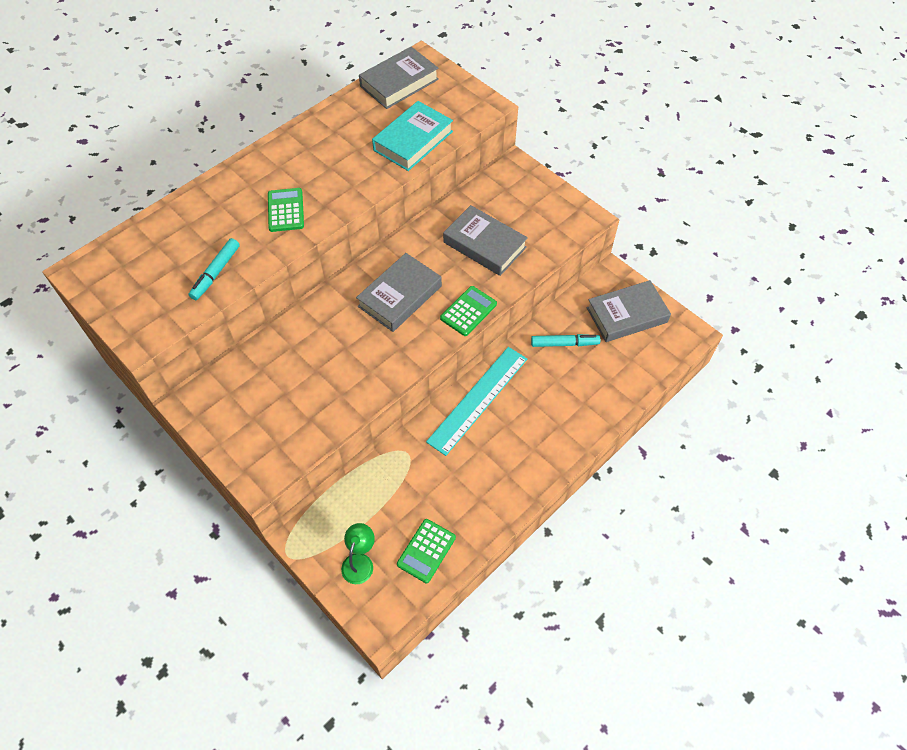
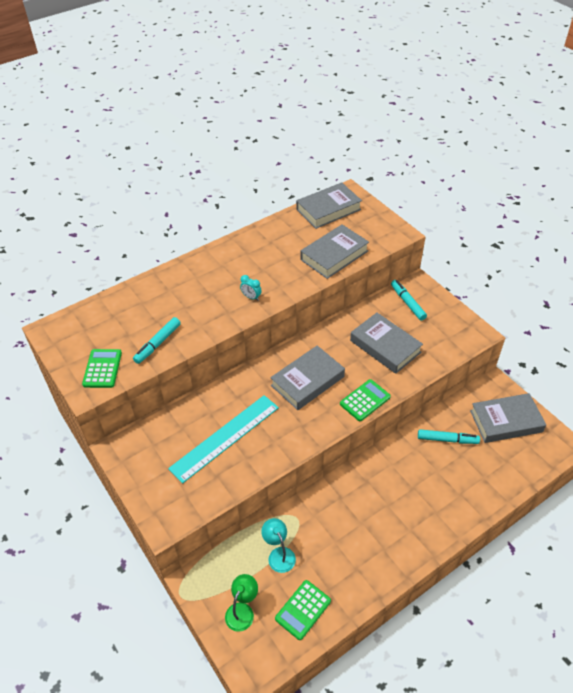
camera: 10 degrees right, 10 degrees down
green calculator [268,188,304,232] -> green calculator moved to [82,349,122,388]
turquoise book [372,101,453,171] -> grey book [300,224,369,279]
turquoise ruler [426,347,527,456] -> turquoise ruler moved to [168,395,279,484]
none -> turquoise clock [240,275,262,301]
none -> turquoise lamp [261,518,296,573]
none -> turquoise marker [391,280,427,321]

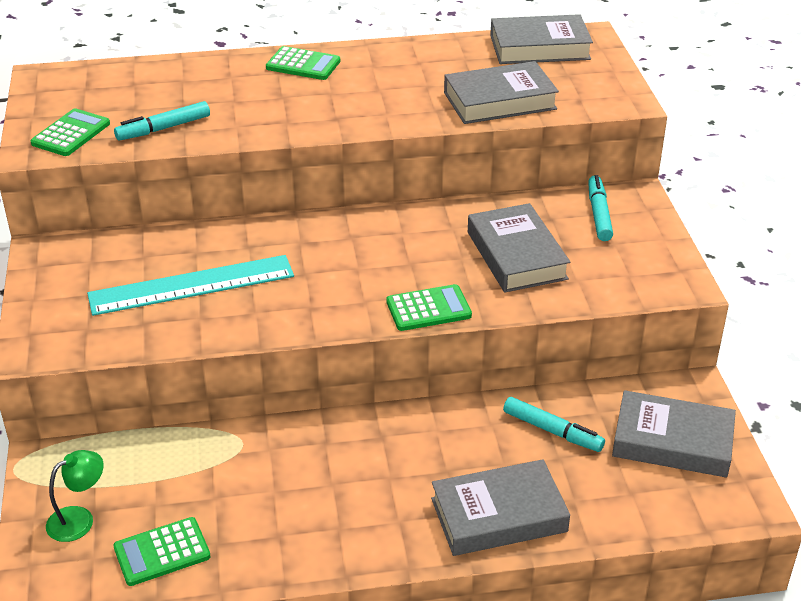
camera: 25 degrees right, 10 degrees down
turquoise clock [240,275,262,301] -> none
turquoise lamp [261,518,296,573] -> none
grey book [270,345,345,410] -> grey book moved to [431,459,570,556]
none -> green calculator [266,46,340,80]

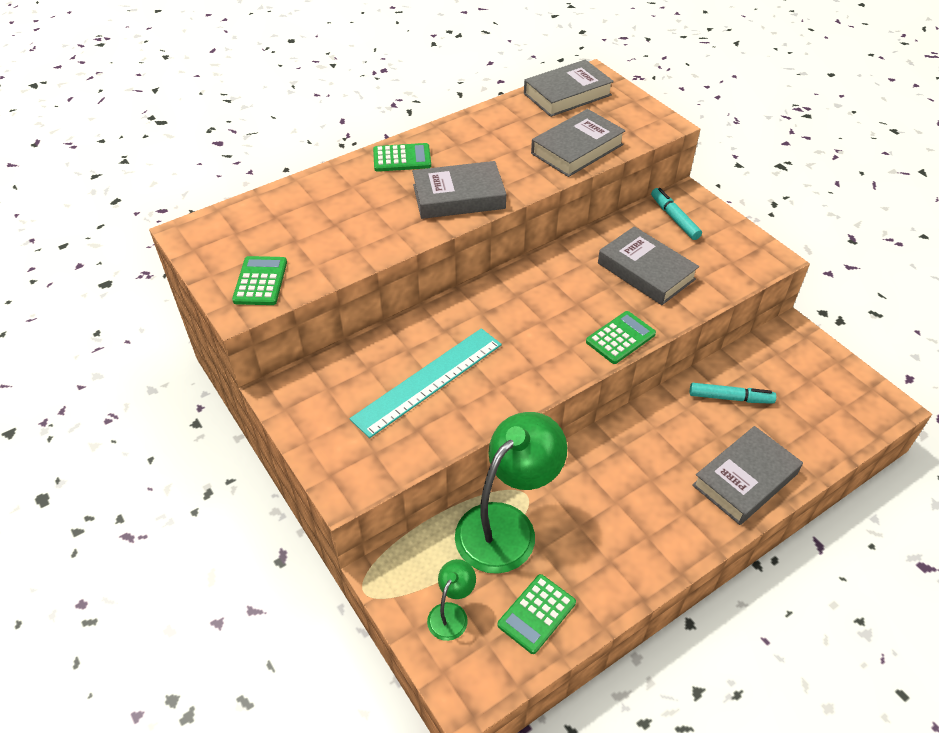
camera: 25 degrees left, 10 degrees up
turquoise marker [114,101,210,141] -> none
grey book [612,390,736,477] -> grey book moved to [412,161,506,219]
none -> green lamp [455,412,567,574]

